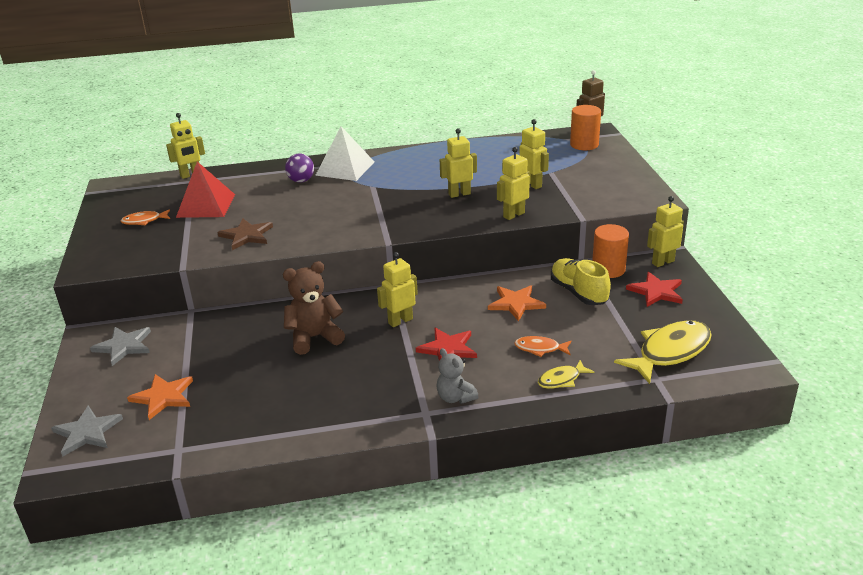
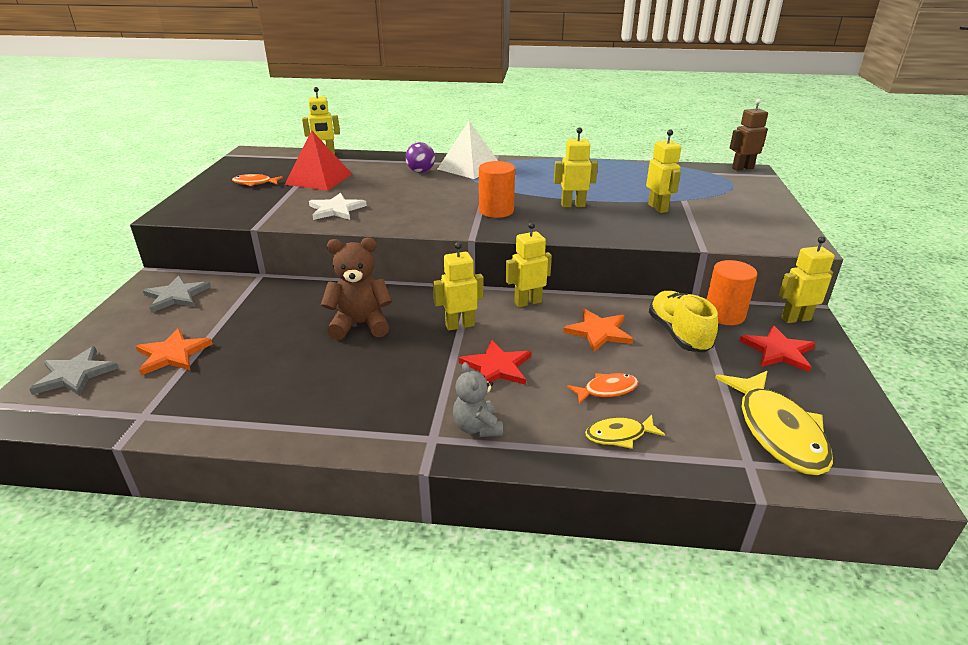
camera: 15 degrees right, 0 degrees up
brown star [217,219,273,250] -> white star [309,193,367,220]
yellow robot [497,147,530,220] -> yellow robot moved to [506,222,552,307]
orange fish [514,336,572,357] -> orange fish turned 135 degrees clockwise [567,373,639,404]
orange cylinder [570,105,601,150] -> orange cylinder moved to [479,161,515,218]
yellow fish [614,320,712,384] -> yellow fish turned 105 degrees clockwise [715,371,833,475]

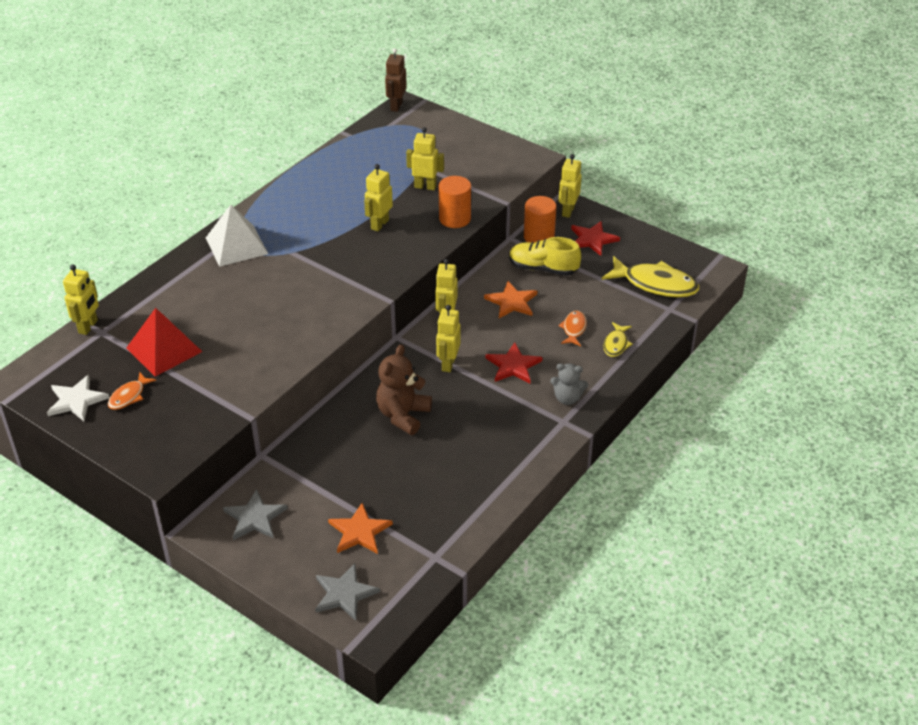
camera: 60 degrees left, 10 degrees up
white star [309,193,367,220] -> white star moved to [47,375,110,421]
purple ball [405,142,435,173] -> none
orange cylinder [479,161,515,218] -> orange cylinder moved to [439,176,471,228]

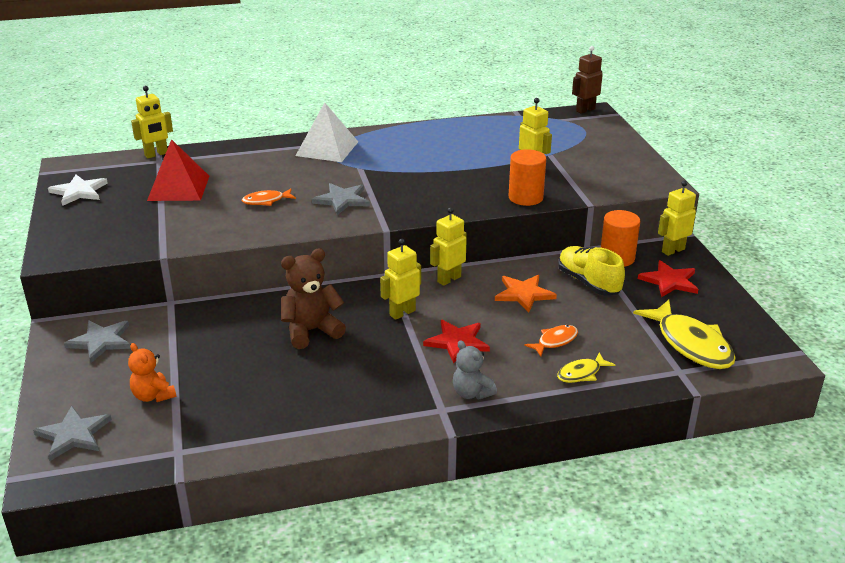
camera: 40 degrees right, 10 degrees down
orange fish [108,372,157,410] -> orange fish moved to [242,189,296,206]
orange star [328,503,393,554] -> orange teddy bear [128,343,176,402]
yellow robot [364,164,393,231] -> none
none -> grey star [312,183,370,215]

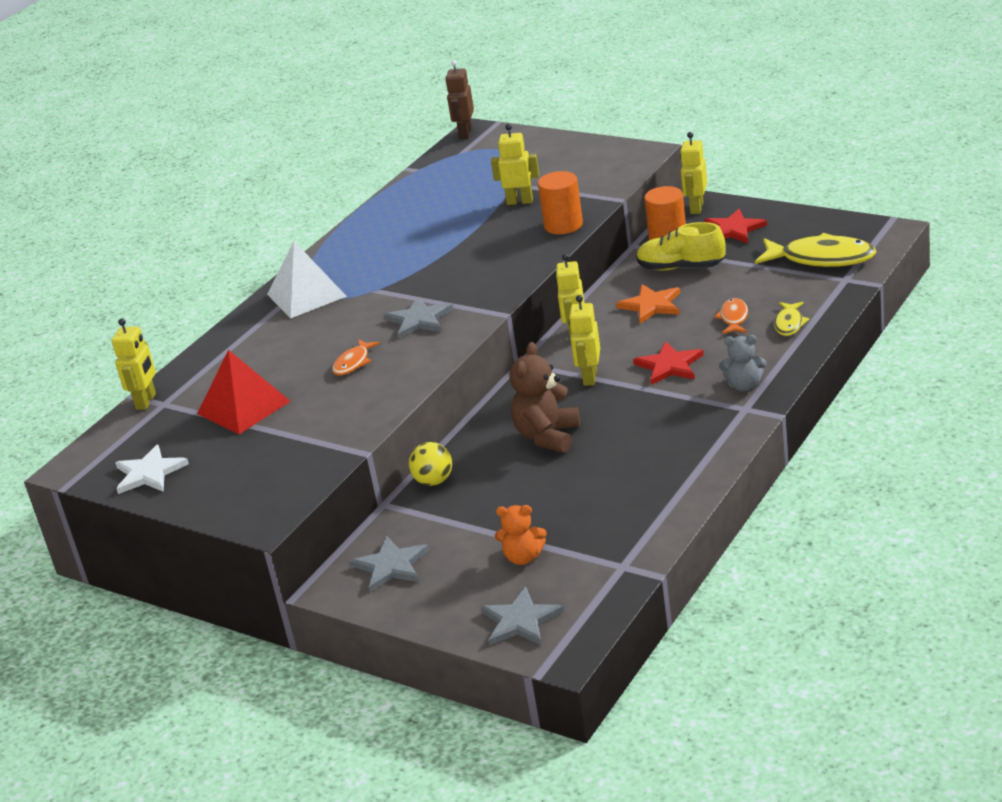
camera: 40 degrees left, 0 degrees up
none -> yellow ball [409,442,452,486]

